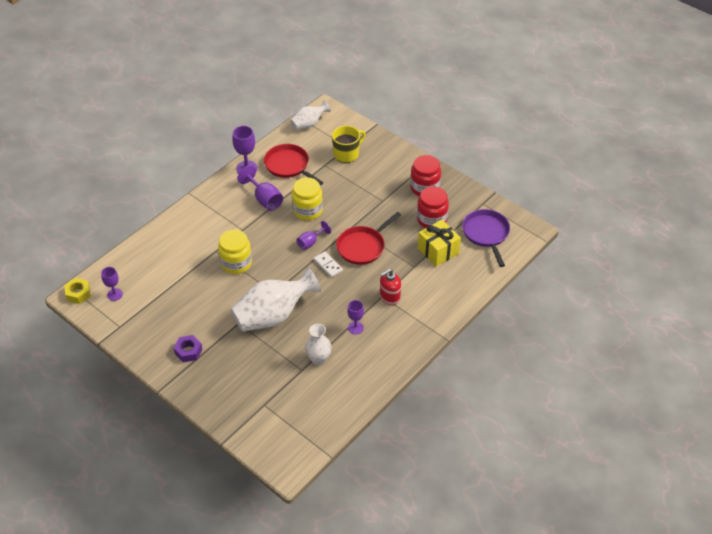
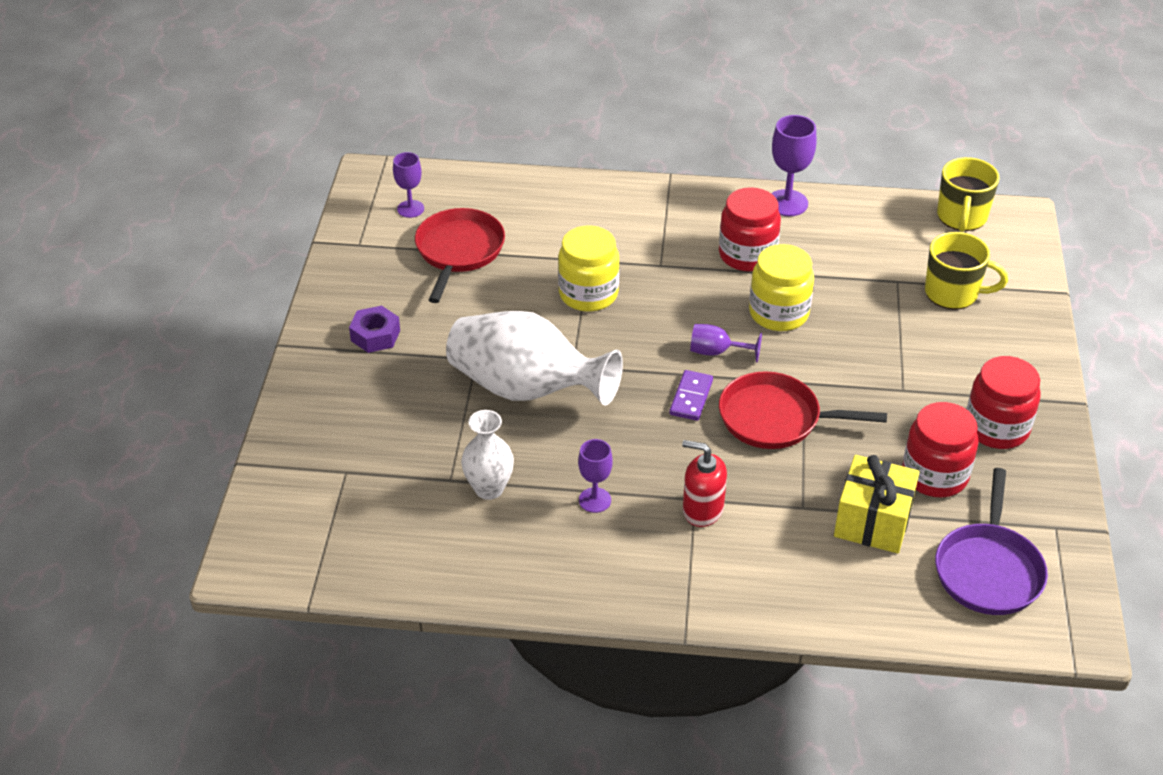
camera: 55 degrees right, 5 degrees down
yellow nut [64,278,91,304] -> none
purple goblet [237,165,283,211] -> red jar [719,187,781,272]
red pan [264,144,324,185] -> red pan moved to [415,208,505,303]
white vase [290,100,331,130] -> yellow mug [937,157,1000,232]
white domino [314,251,343,278] -> purple domino [669,370,713,421]
purple pan [462,209,510,267] -> purple pan turned 150 degrees clockwise [935,468,1048,615]

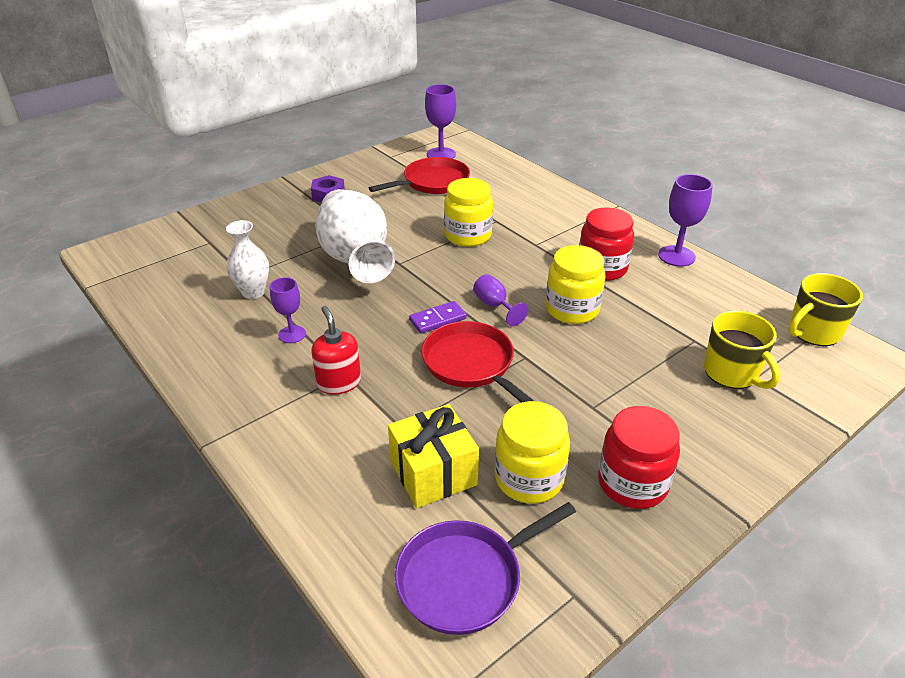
camera: 45 degrees right, 5 degrees down
purple goblet [393,152,424,218] -> purple goblet [425,84,456,159], size x1.54
red jar [902,402,979,497] -> yellow jar [495,401,570,504]

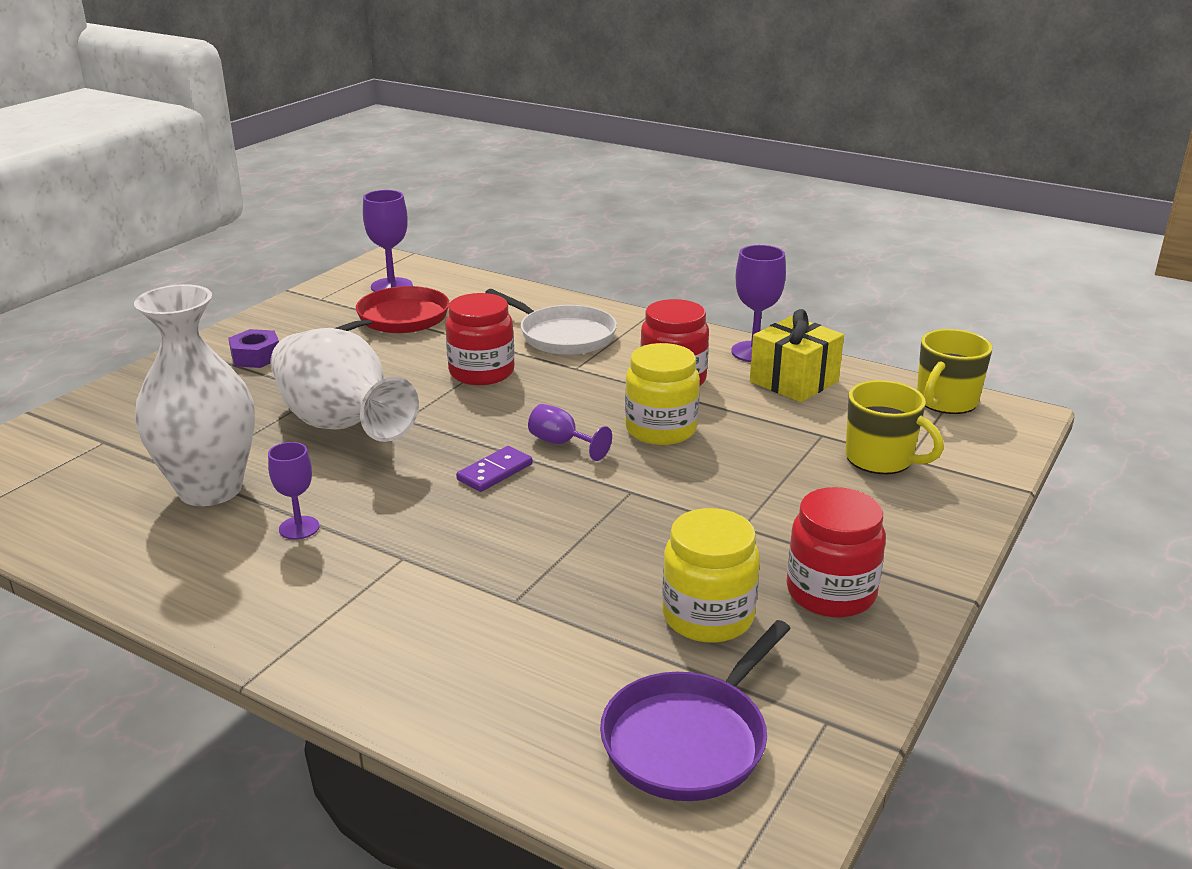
camera: 20 degrees left, 10 degrees down
white vase [226,220,269,299] -> white vase [134,284,255,506], size x1.83
red soap dispenser [311,306,361,395] -> none
yellow gift [388,404,479,508] -> yellow gift moved to [750,309,844,402]
red pan [421,321,534,403] -> none
yellow jar [444,178,493,247] -> red jar [445,293,514,385]
none -> white pan [485,289,617,355]

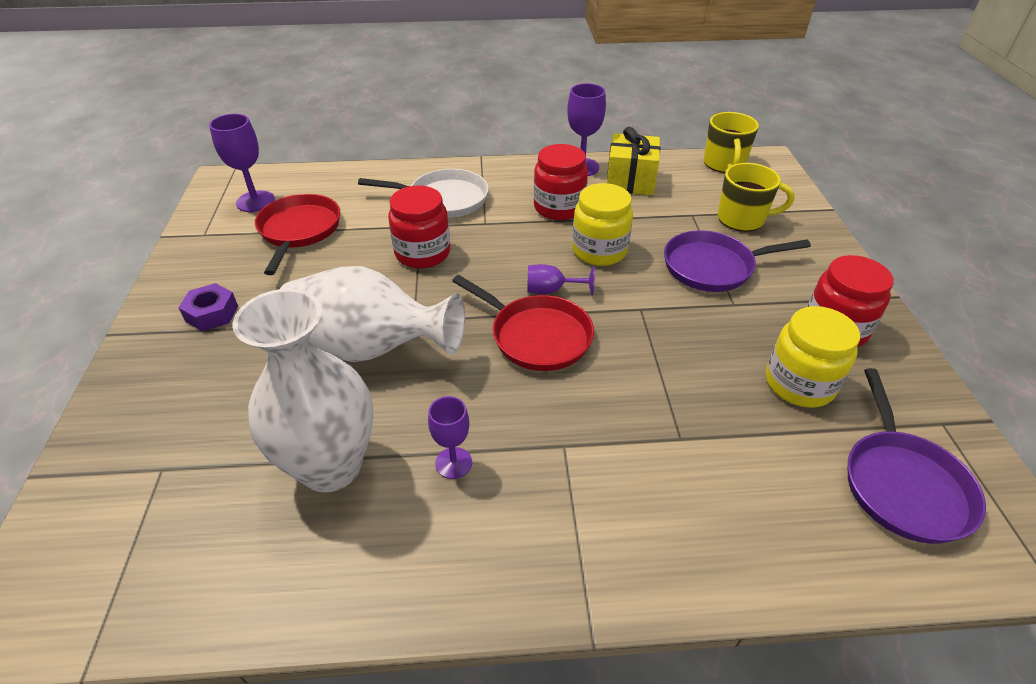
camera: 35 degrees left, 15 degrees up
purple domino [456,446,533,492] -> red pan [452,275,594,371]
none -> purple pan [664,230,811,292]

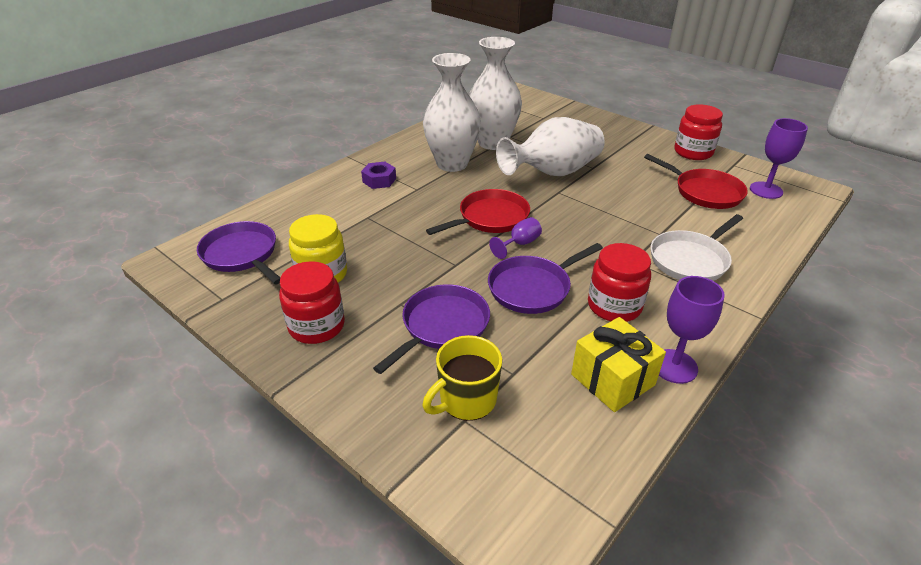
camera: 135 degrees right, 5 degrees down
purple nut [178,283,238,331] -> purple nut moved to [361,162,396,189]
red jar [388,186,450,268] -> red jar moved to [674,104,723,160]
purple goblet [428,396,472,479] -> white vase [423,53,481,172]
red pan [452,275,594,371] -> red pan turned 150 degrees clockwise [426,189,530,235]
yellow jar [572,183,633,266] -> purple pan [488,243,603,314]
yellow mug [704,112,759,173] -> none

